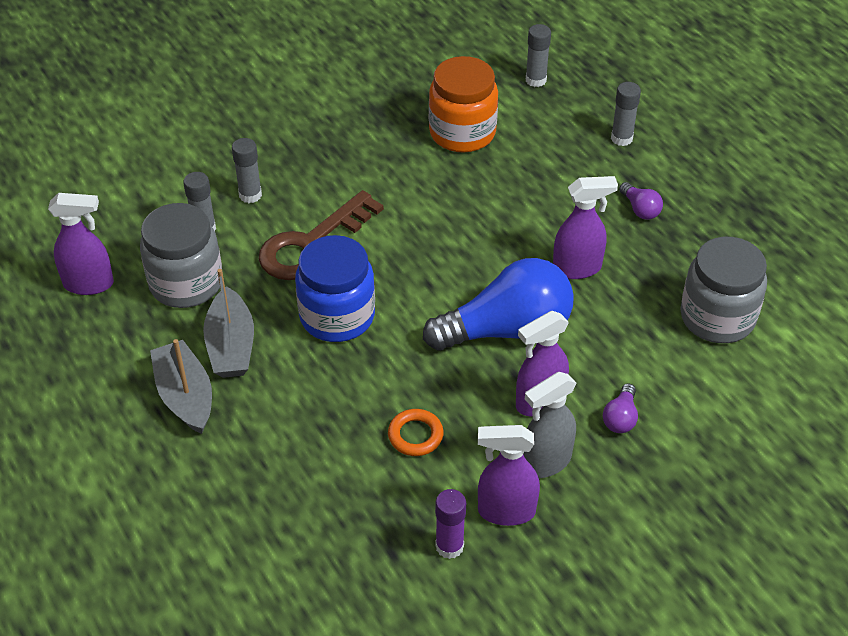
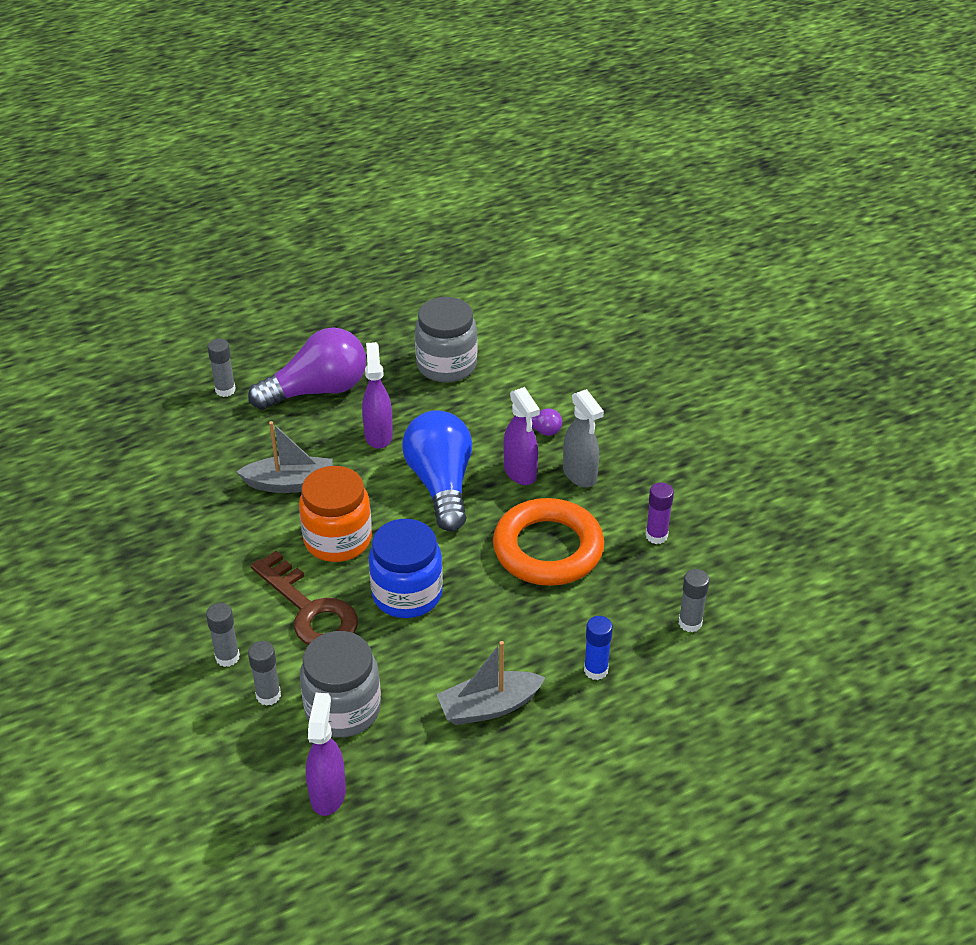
camera: 85 degrees left, 5 degrees down
grey boat [203,269,254,378] -> grey boat moved to [237,421,333,493]
orange ring [388,409,444,456] -> orange ring [493,498,604,586], size x2.36
orange jar [429,56,498,153] -> orange jar moved to [299,466,372,562]
purple spray bottle [478,425,540,526] -> none
grey glue stick [526,24,551,87] -> grey glue stick moved to [679,569,710,632]
purple light bulb [619,182,663,220] -> purple light bulb [248,327,366,410], size x2.46
none -> blue glue stick [584,616,613,680]

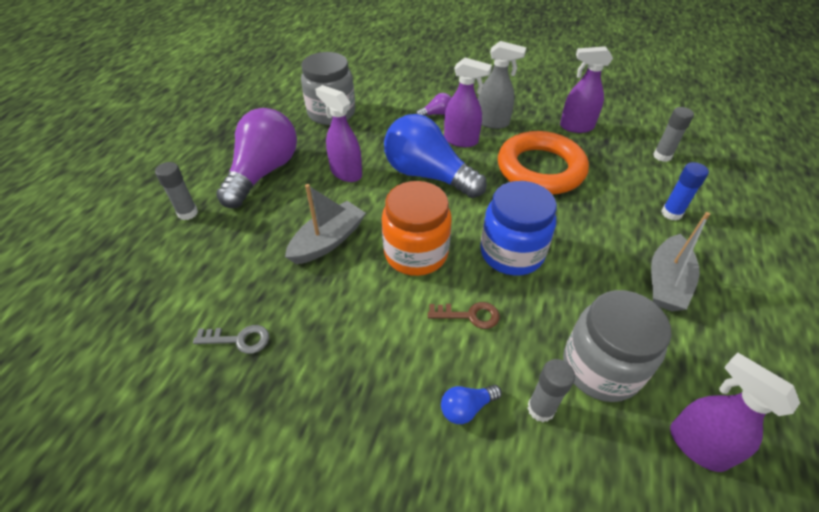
camera: 45 degrees left, 5 degrees up
grey glue stick [206,603,240,667] -> blue light bulb [441,385,502,424]
brown key [251,551,358,645] -> brown key [428,302,500,329], size x0.50
purple glue stick [646,482,674,544] -> purple spray bottle [560,46,613,133]
none -> grey key [193,325,269,354]

